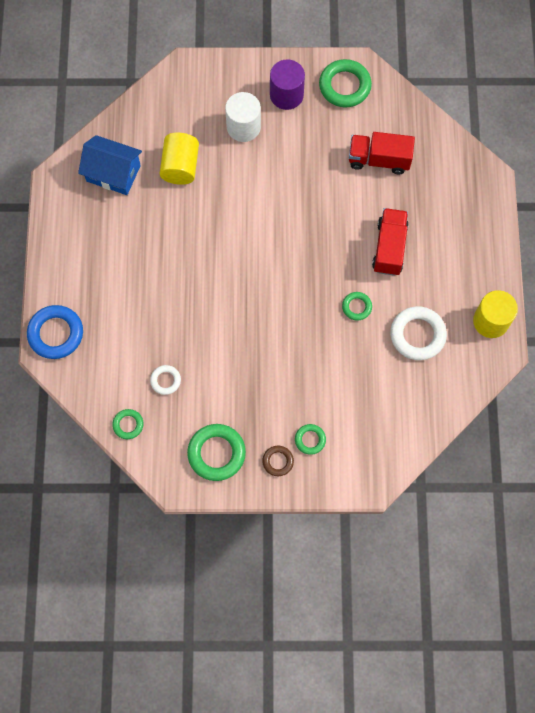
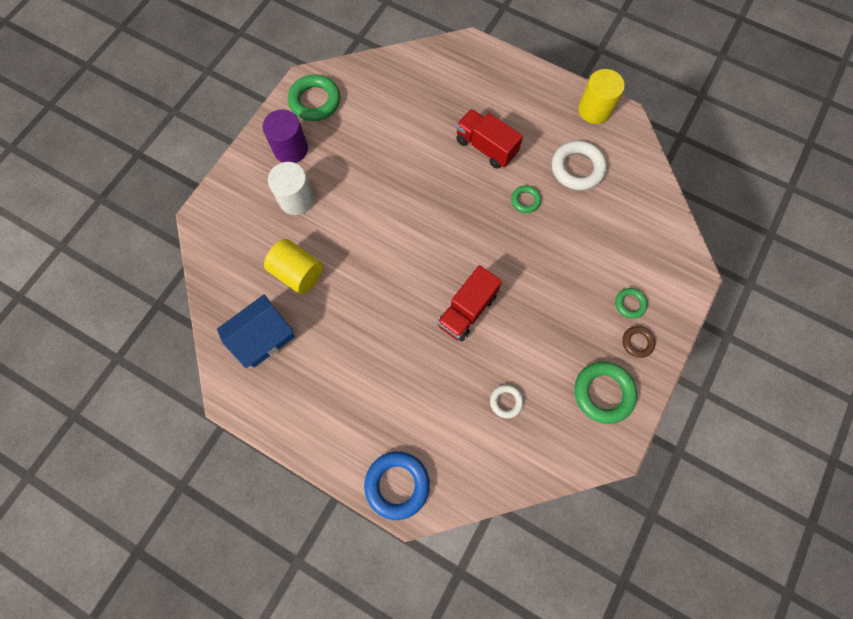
camera: 60 degrees left, 0 degrees up
green ring [112,409,144,439] -> none
red truck [349,132,415,174] -> red truck moved to [437,265,502,341]

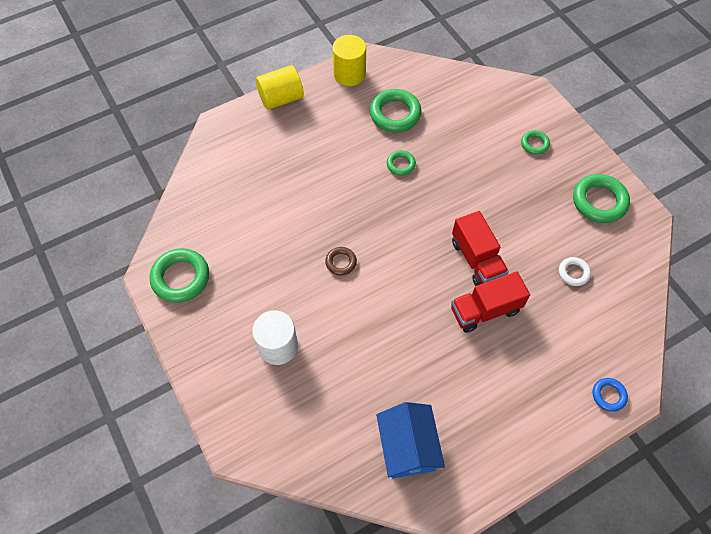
camera: 60 degrees left, 10 degrees down
purple cylinder [263,110,308,163] -> none
yellow cylinder [264,239,323,294] -> yellow cylinder moved to [256,65,304,110]
blue ring [364,451,430,520] -> blue ring [593,378,628,412], size x0.54
red truck [456,109,523,169] -> red truck moved to [451,271,530,333]
white ring [552,141,607,190] -> green ring [369,89,421,132]
brown ring [622,326,655,358] -> brown ring moved to [325,247,357,276]

